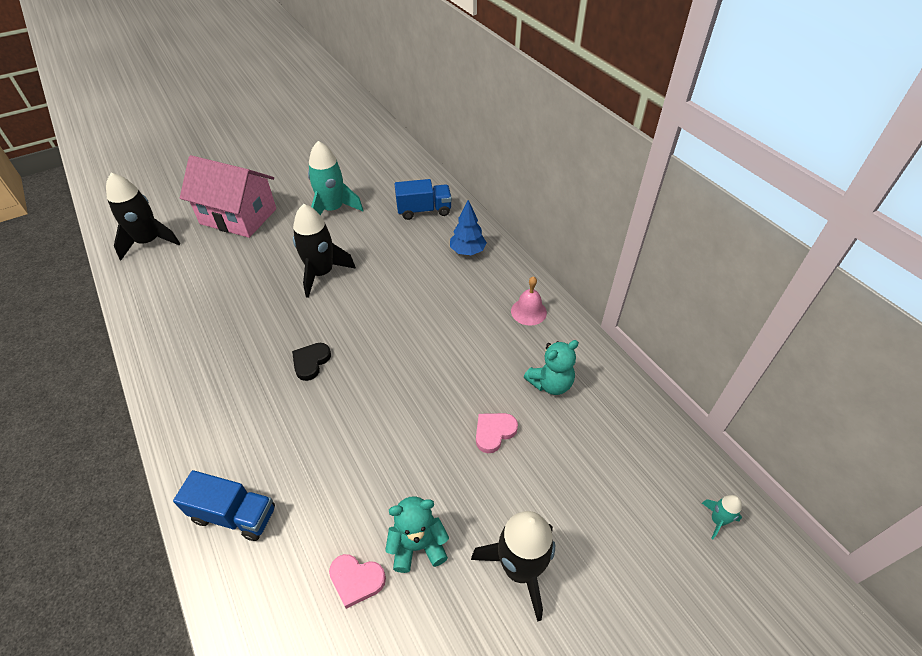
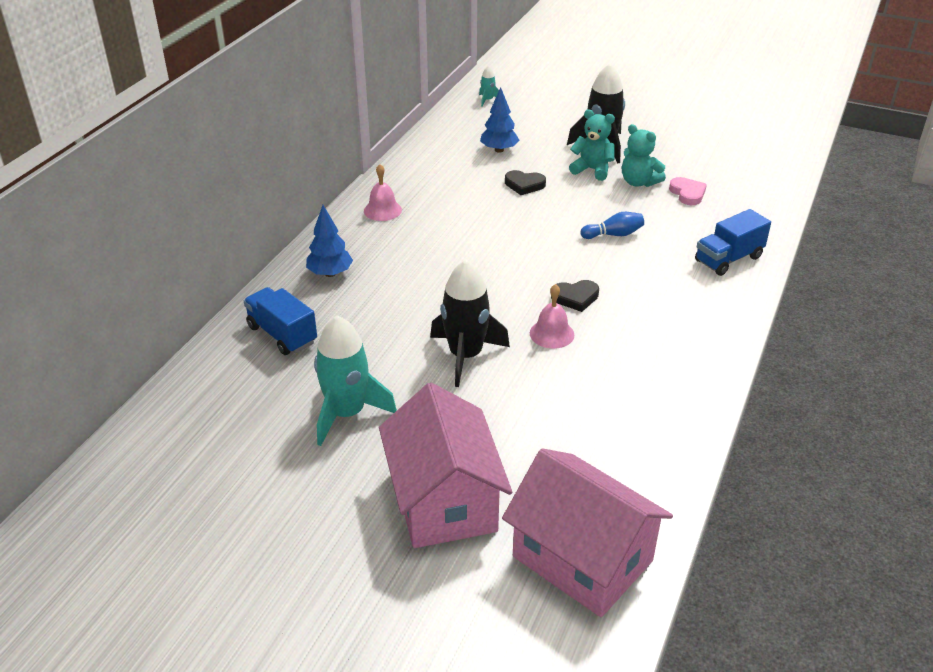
camera: 125 degrees left, 10 degrees down
black rocket [106,173,180,260] -> pink house [502,448,673,617]
blue truck [173,470,275,541] -> blue truck turned 105 degrees counterclockwise [695,209,771,276]
pink heart [476,413,518,453] -> black heart [505,170,546,195]
turquoise teddy bear [524,340,579,395] -> turquoise teddy bear moved to [569,109,615,181]
none -> blue tree [480,87,519,153]
none -> pink bell [530,284,574,349]
none -> blue bowling pin [581,212,644,239]

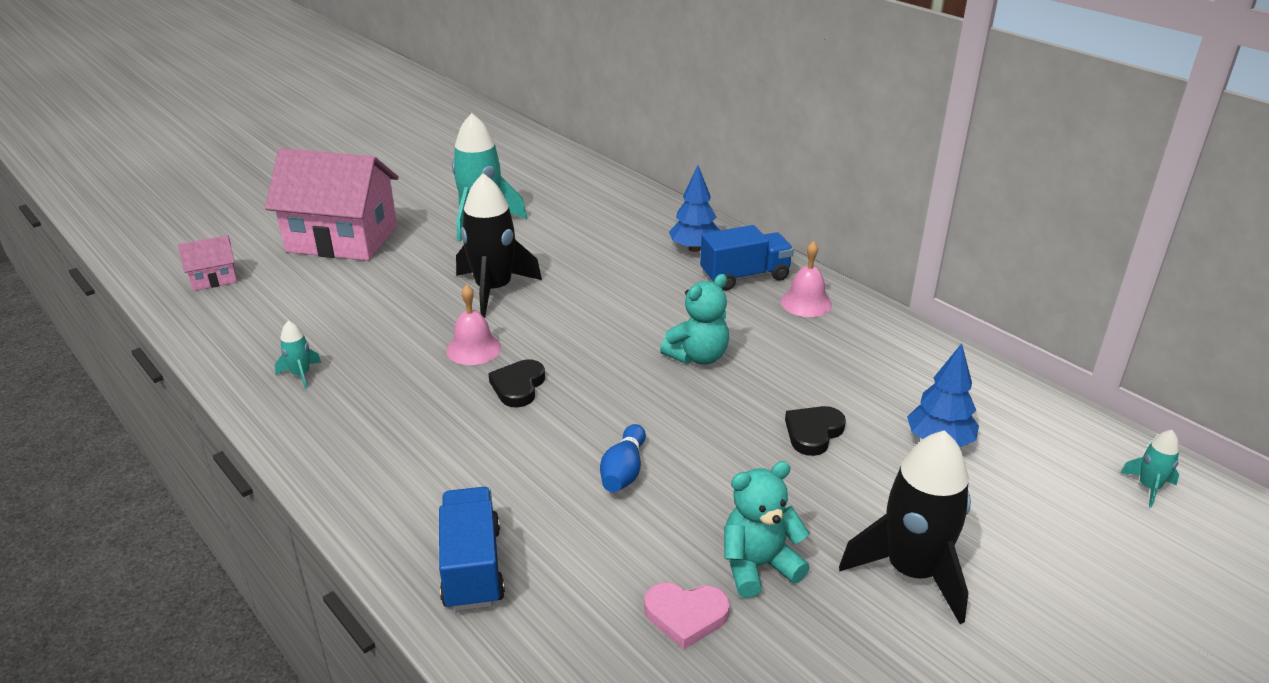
camera: 115 degrees right, 5 degrees down
blue truck [244,287,317,355] -> blue truck moved to [700,225,794,290]
pink house [502,448,673,617] -> pink house [178,235,237,291], size x0.44
turquoise teddy bear [569,109,615,181] -> turquoise teddy bear moved to [660,274,729,365]
none -> turquoise rocket [275,321,322,389]

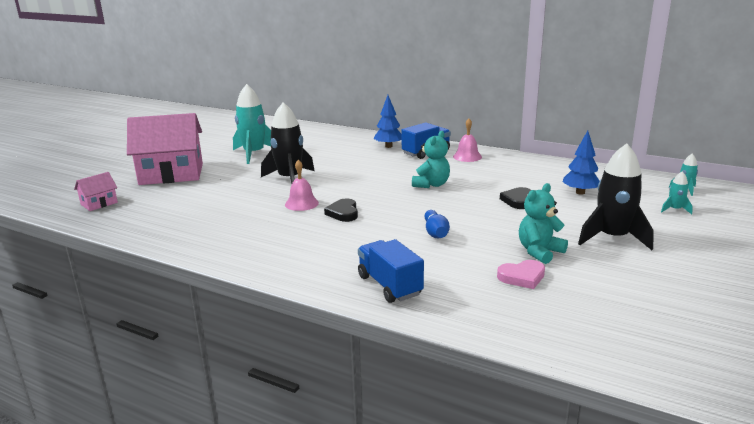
camera: 20 degrees left, 10 degrees down
turquoise rocket [275,321,322,389] -> turquoise rocket moved to [661,171,693,214]

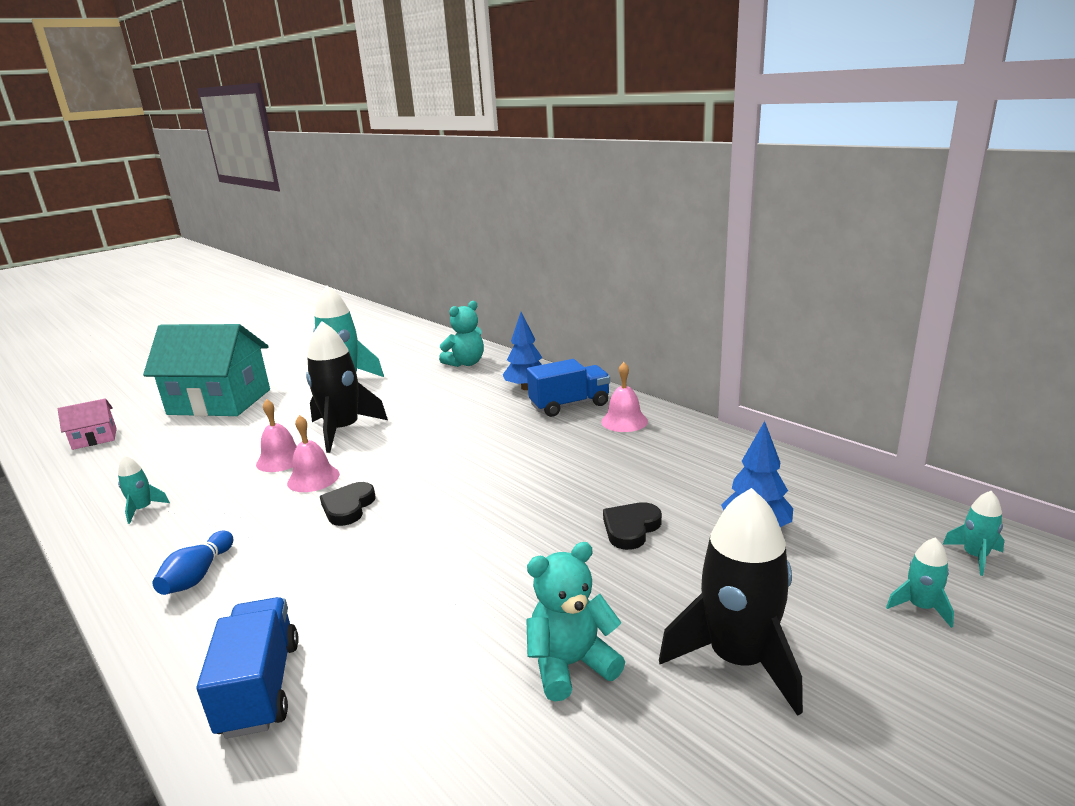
camera: 20 degrees right, 0 degrees up
pink house [127,113,203,185] -> turquoise house [143,324,270,416]
turquoise teddy bear [412,131,450,188] -> turquoise teddy bear moved to [439,301,484,367]
blue bowling pin [425,210,450,238] -> blue bowling pin moved to [152,531,233,595]
pink heart [497,260,545,289] -> none
none -> turquoise rocket [118,456,170,524]
none -> pink bell [256,399,297,472]

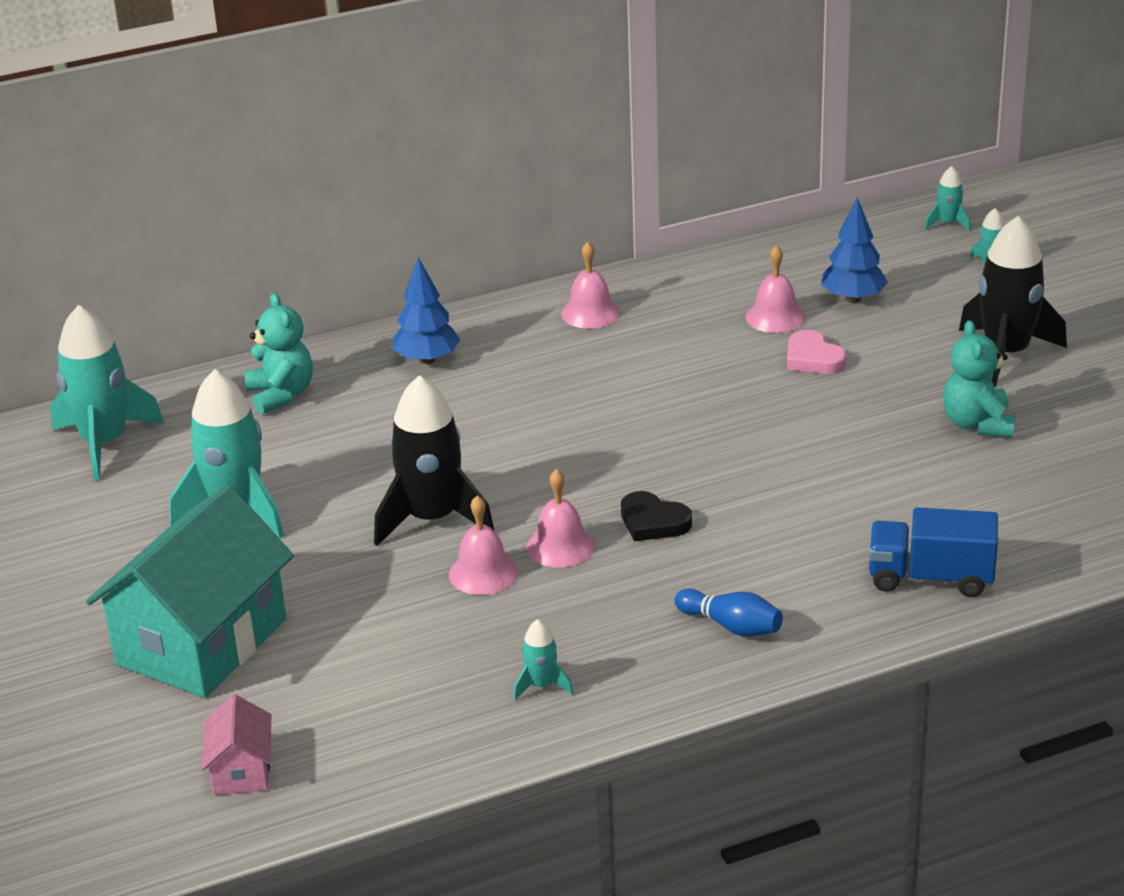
camera: 70 degrees left, 10 degrees up
blue truck [527,359,610,417] -> none
black heart [603,502,662,550] -> pink heart [787,330,846,374]
none -> turquoise rocket [50,305,164,481]
none -> pink bell [746,245,805,333]

